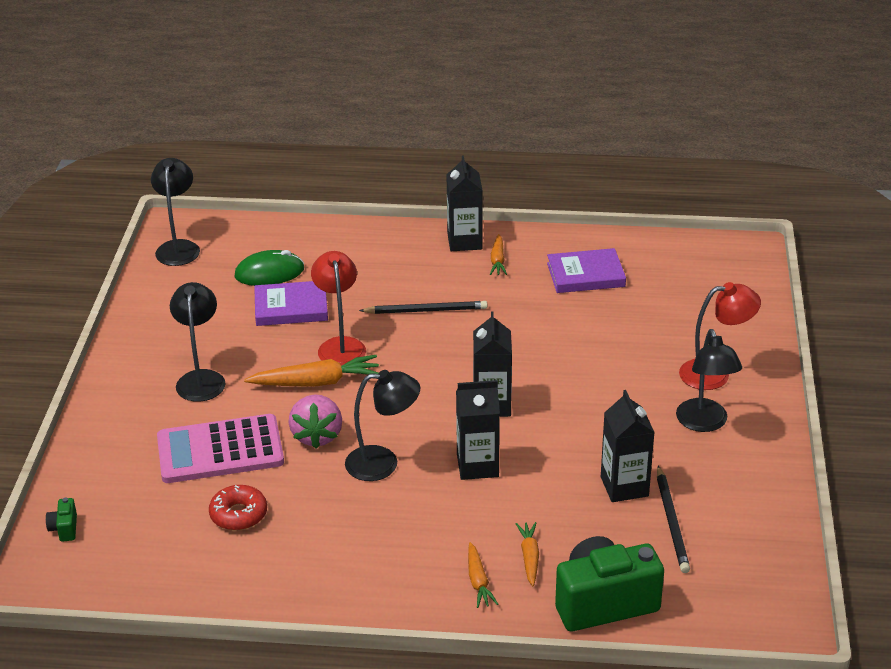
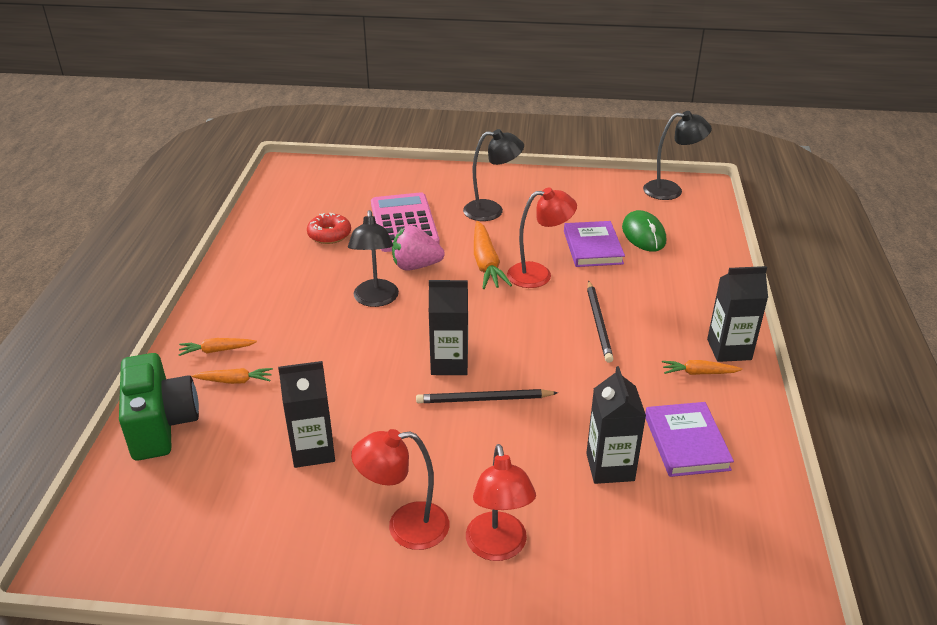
camera: 90 degrees right, 0 degrees up
green camera [46,498,77,542] -> none
black carton [456,380,500,480] -> black carton moved to [586,366,646,484]
black pencil [657,466,690,573] -> black pencil moved to [416,389,558,403]
black lamp [676,329,742,432] -> red lamp [351,429,449,550]

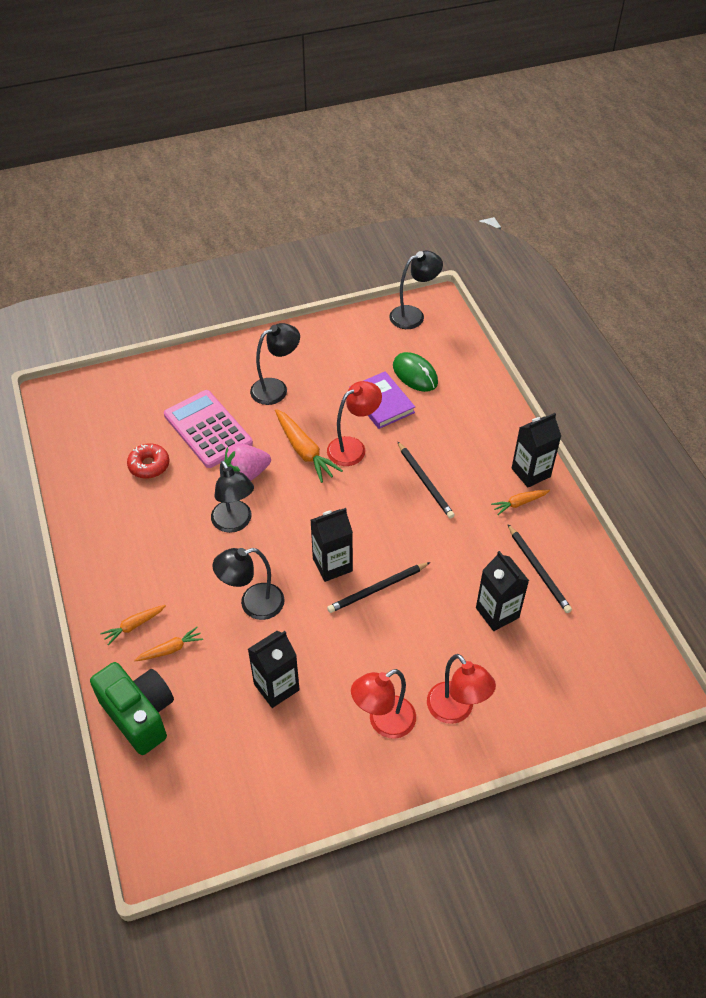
camera: 25 degrees left, 15 degrees up
purple book [645,402,734,477] -> black pencil [508,524,572,613]
none -> black lamp [213,548,285,620]

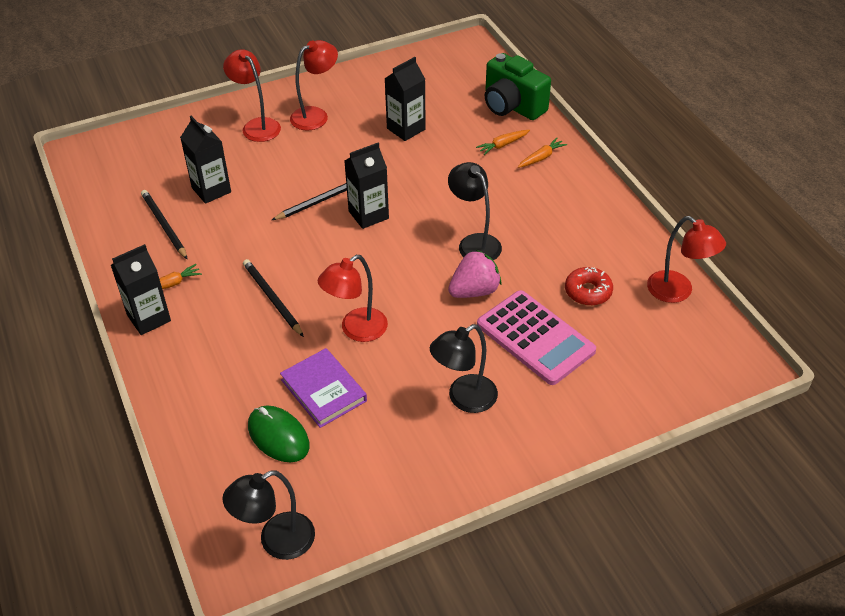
camera: 175 degrees right, 5 degrees down
black lamp [213,548,285,620] -> none
orange carrot [275,409,343,483] -> none
none -> red lamp [647,216,726,303]

